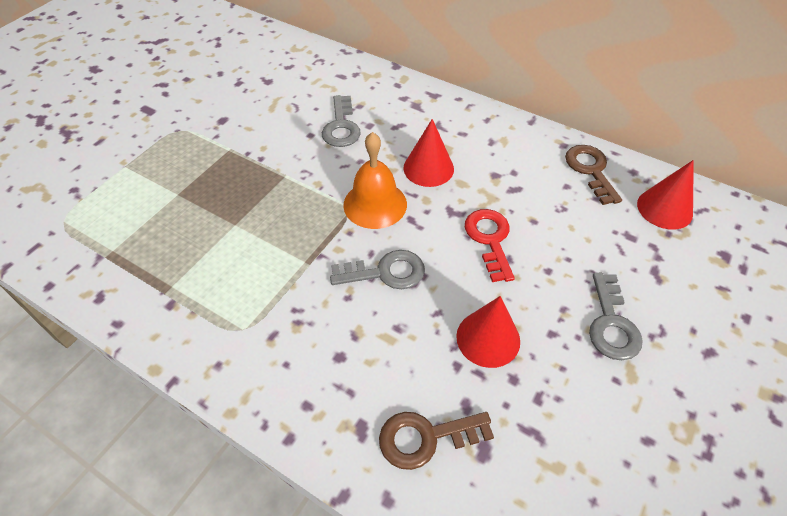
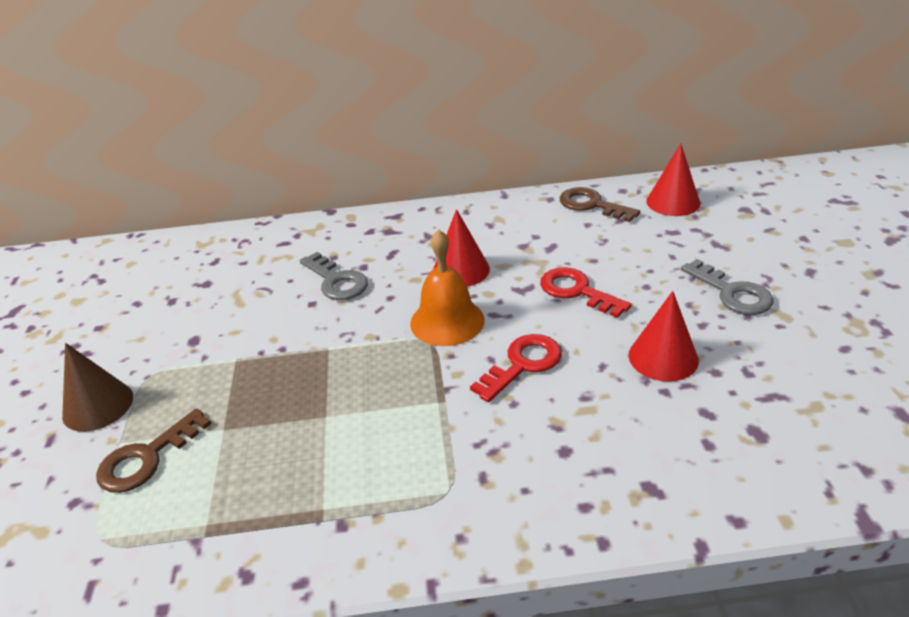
camera: 35 degrees left, 15 degrees down
grey key [330,250,425,289] -> red key [470,334,562,402]
brown key [379,412,494,470] -> brown key moved to [96,409,212,493]
none -> brown cone [62,343,133,432]

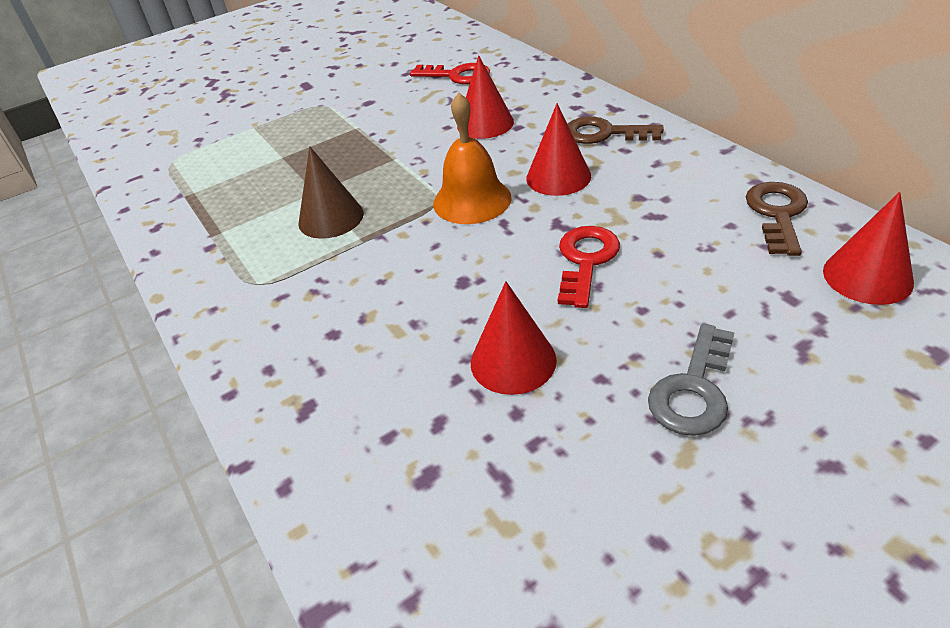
camera: 65 degrees right, 5 degrees up
brown cone [62,343,133,432] -> brown cone moved to [299,146,364,239]
brown key [96,409,212,493] -> brown key moved to [568,116,664,144]
grey key [300,252,368,300] -> red cone [457,55,514,139]
red key [470,334,562,402] -> red key moved to [410,63,490,84]

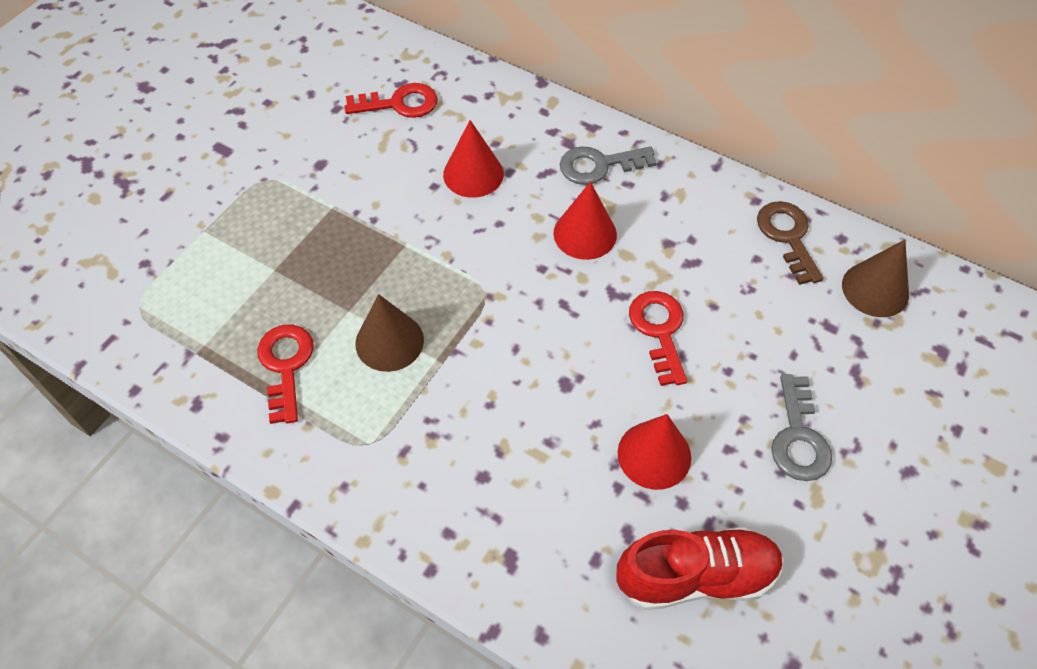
camera: 30 degrees left, 15 degrees up
orange bell [433,93,512,224] -> none
brown key [568,116,664,144] -> grey key [560,146,657,185]
red cone [823,192,914,305] -> brown cone [842,240,909,317]
none -> red key [257,325,314,424]
none -> red shoe [616,527,784,610]

